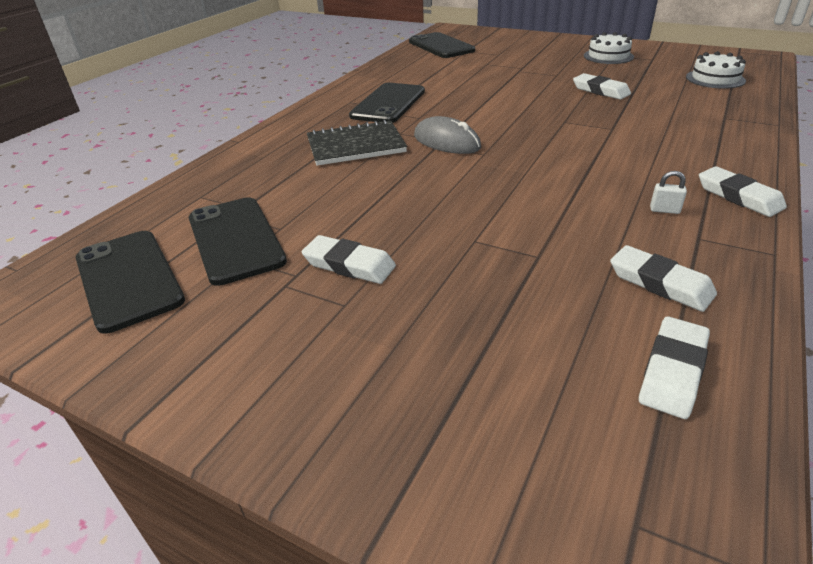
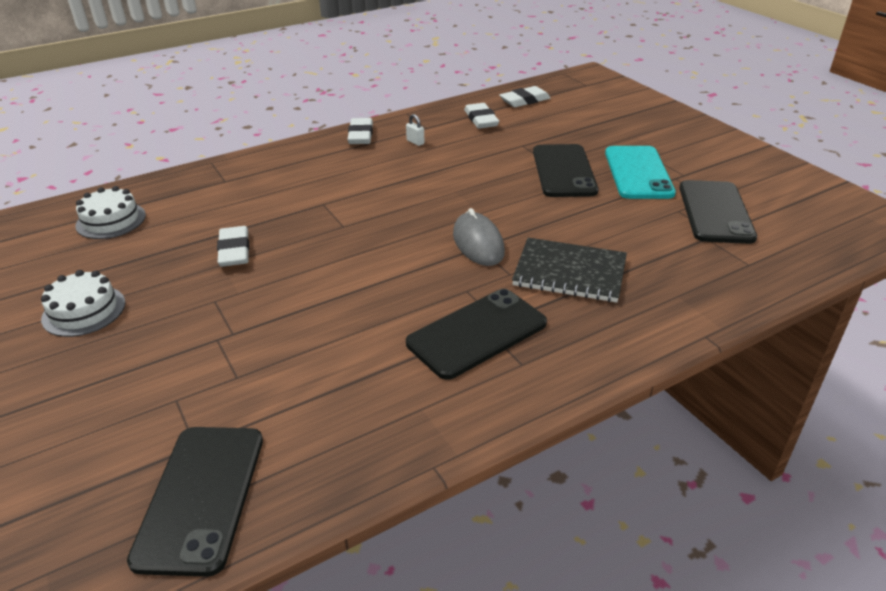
camera: 150 degrees left, 0 degrees up
black phone [76,231,185,334] -> black phone moved to [533,144,598,197]
white eraser [302,235,396,284] -> turquoise phone [605,146,676,199]

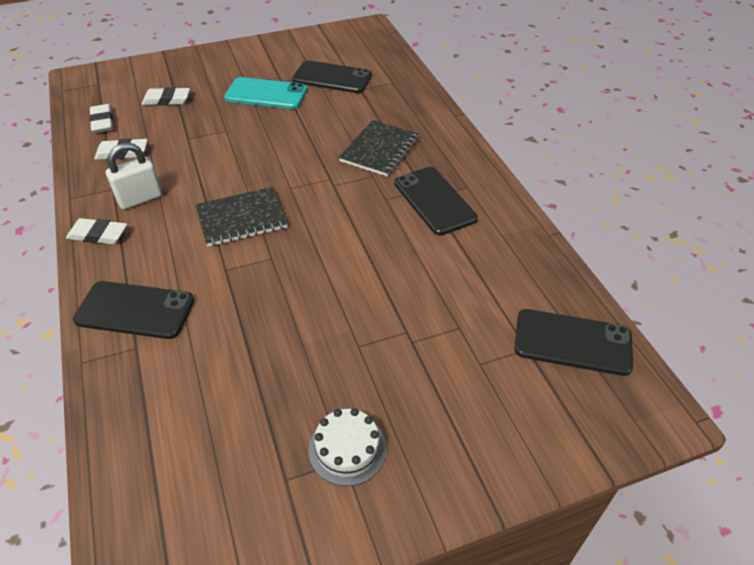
camera: 80 degrees left, 10 degrees up
white cake [75,186,146,239] -> none
white eraser [217,226,249,267] -> white eraser moved to [142,87,190,105]
white padlock [406,114,424,146] -> white padlock [106,143,162,209], size x2.23
grey mouse [453,208,505,266] -> none
black phone [533,144,598,197] -> black phone moved to [73,281,194,339]
none -> black notebook [196,187,287,247]

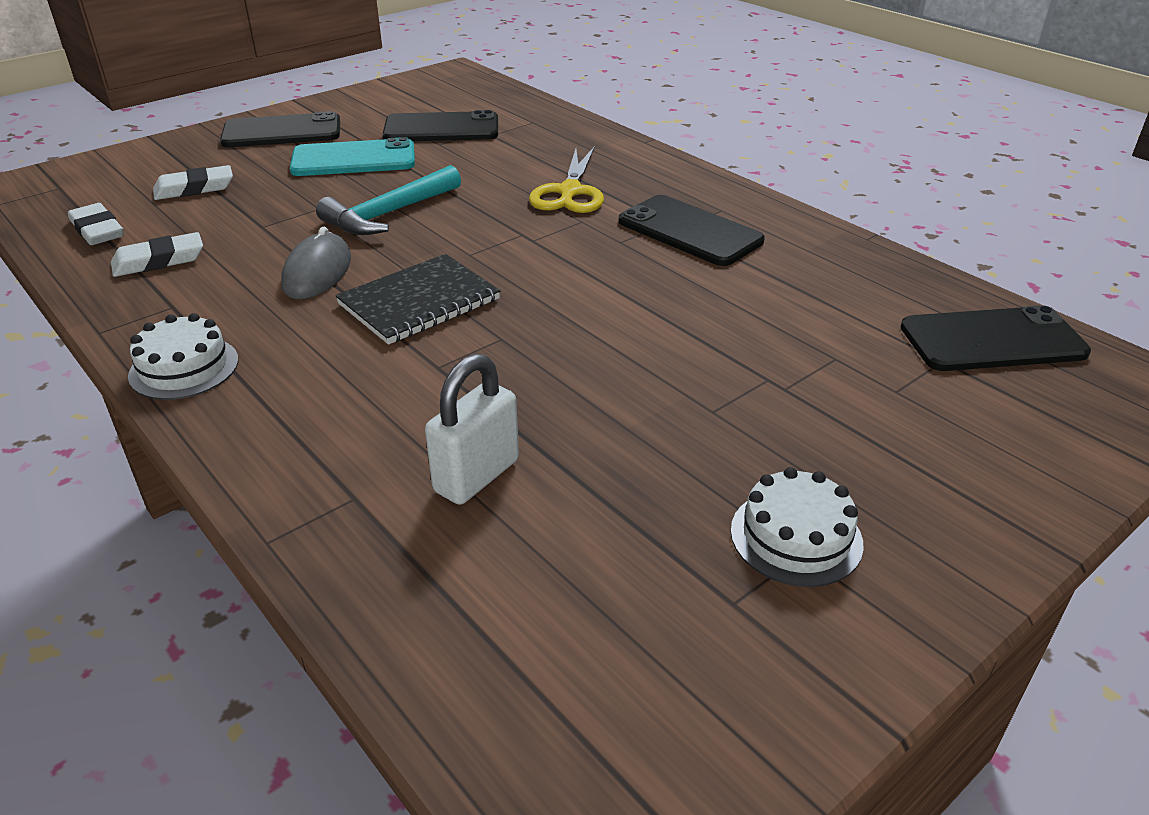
camera: 20 degrees left, 10 degrees down
white eraser [66,218,127,244] -> white cake [128,313,238,400]
black phone [73,281,194,339] -> black phone moved to [220,111,340,147]
white padlock [106,143,162,209] -> white padlock moved to [425,354,519,505]
black notebook [339,120,419,176] -> yellow scissors [529,146,604,213]
none -> grey mouse [281,227,351,299]
none -> turquoise hammer [316,165,461,235]

